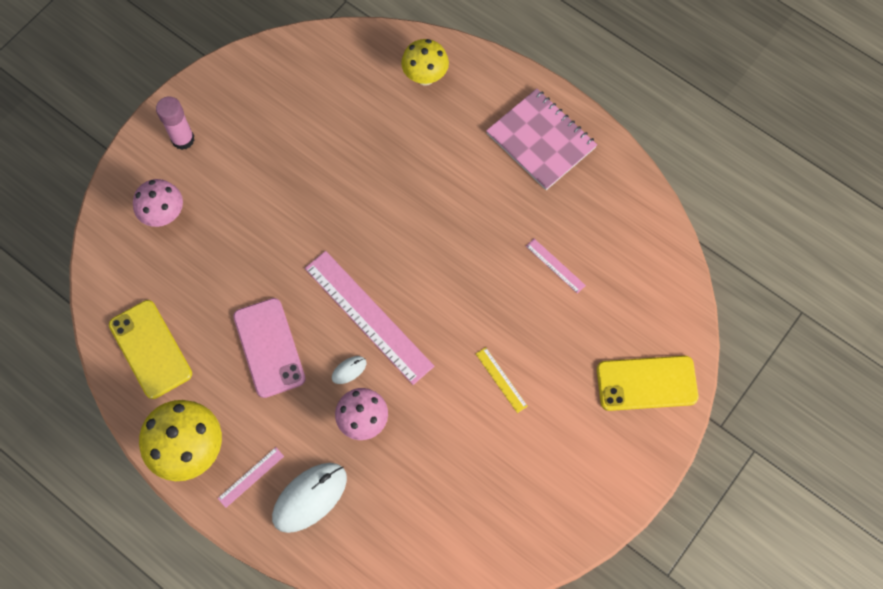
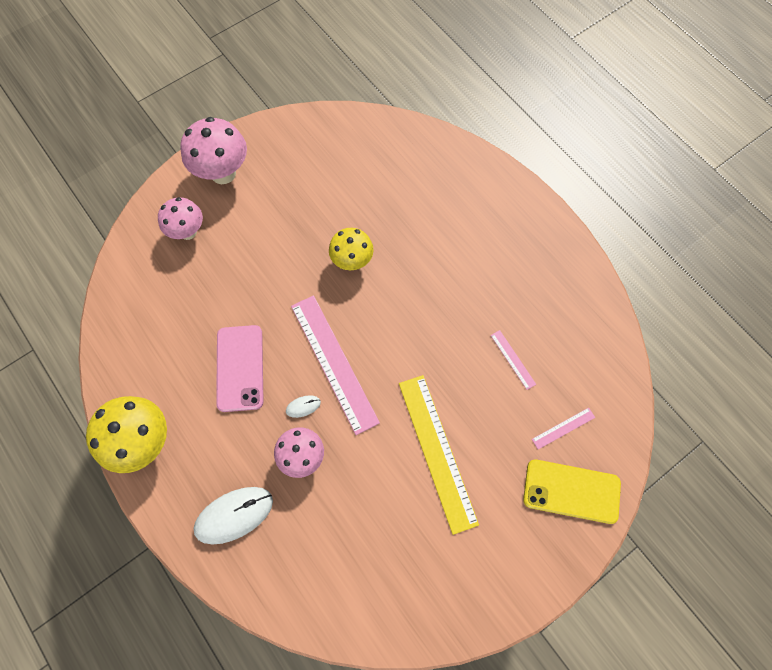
camera: 15 degrees right, 0 degrees up
yellow phone [109,300,192,399] -> none
pink glue stick [156,96,194,150] -> pink mushroom [180,117,247,184]
pink ruler [217,447,284,508] -> pink ruler moved to [532,408,595,449]
yellow mushroom [401,39,449,86] -> yellow mushroom moved to [329,228,374,270]
yellow ruler [476,347,528,413] -> yellow ruler [399,375,479,535], size x2.29
pink notebook [486,88,597,190] -> none

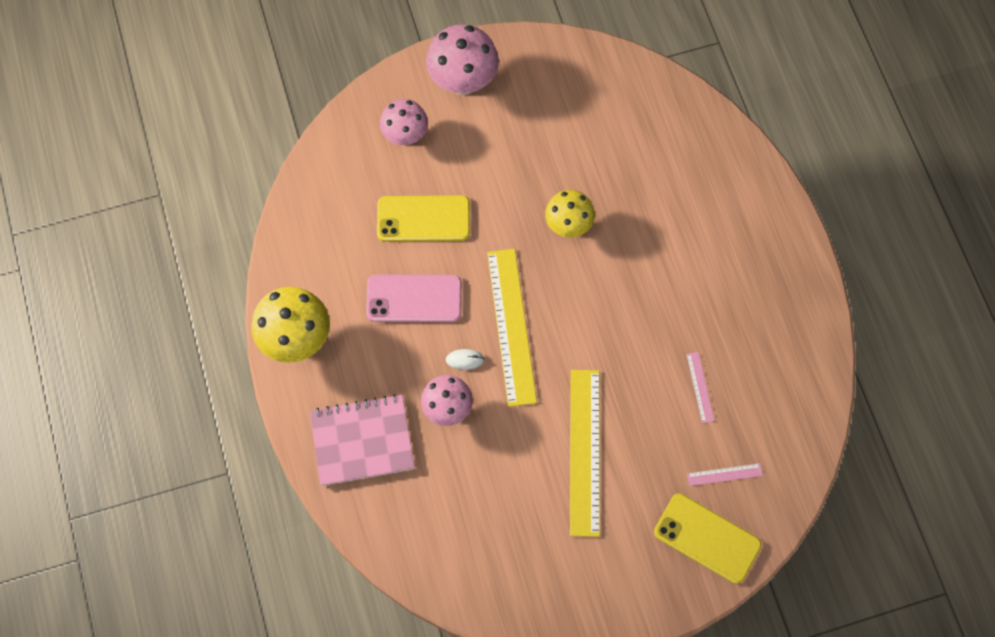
camera: 20 degrees right, 0 degrees up
white mouse [194,487,273,544] -> pink notebook [310,394,415,486]
pink phone [216,325,264,412] -> pink phone turned 75 degrees clockwise [366,275,462,322]
pink ruler [291,295,380,435] -> yellow ruler [487,249,537,407]
none -> yellow phone [377,195,470,242]

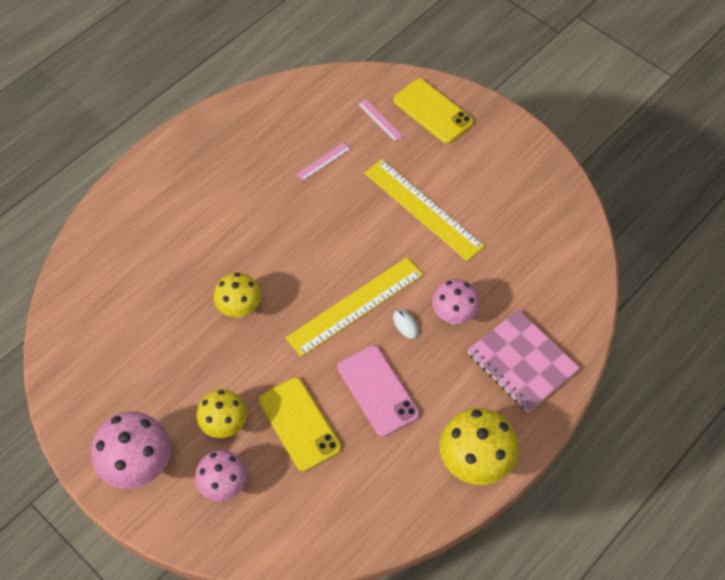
camera: 120 degrees left, 10 degrees down
yellow ruler [570,370,600,537] -> yellow ruler turned 75 degrees clockwise [364,159,485,261]
yellow phone [654,493,762,584] -> yellow phone turned 45 degrees counterclockwise [393,79,474,144]
none -> yellow mushroom [197,389,247,438]

